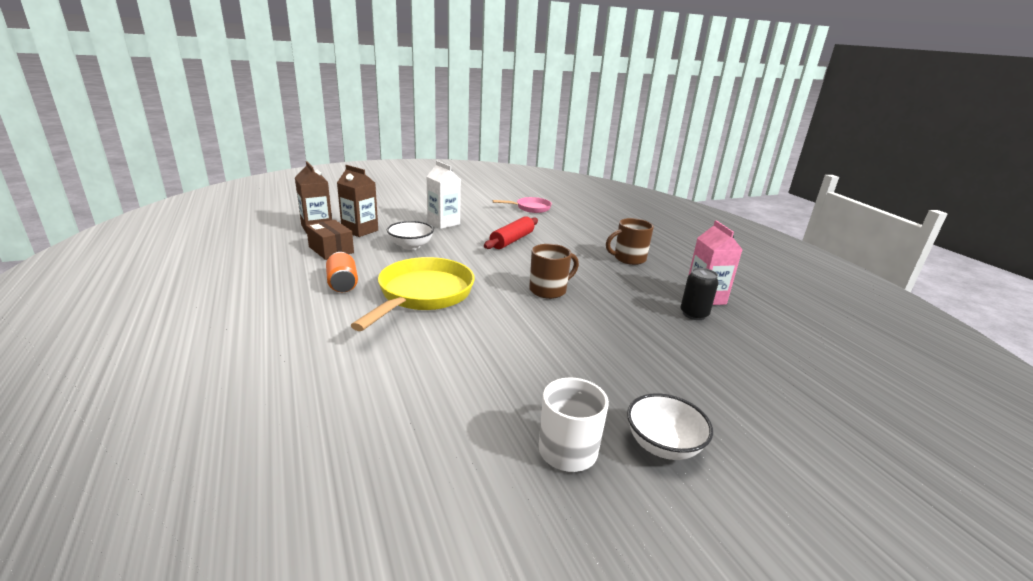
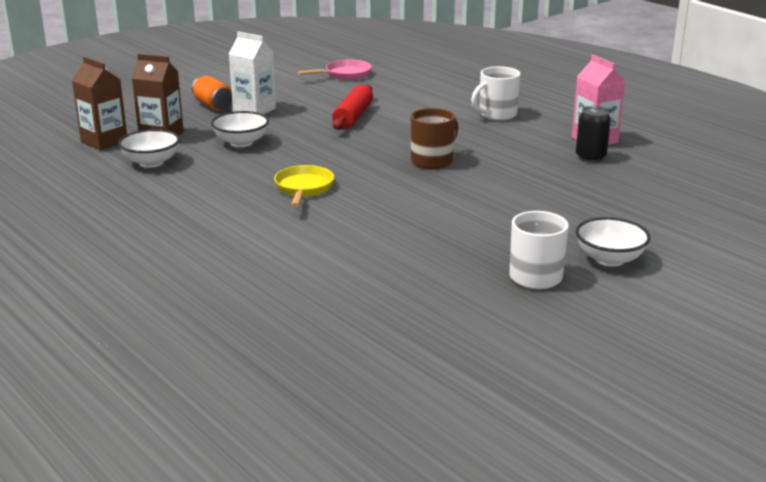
camera: 15 degrees left, 0 degrees up
brown box [306,220,354,260] -> white bowl [118,129,180,168]
orange can [326,252,358,292] -> orange can moved to [192,76,232,111]
yellow pan [350,257,475,331] -> yellow pan [274,165,334,207], size x0.55
brown mug [606,218,654,265] -> white mug [471,66,521,121]

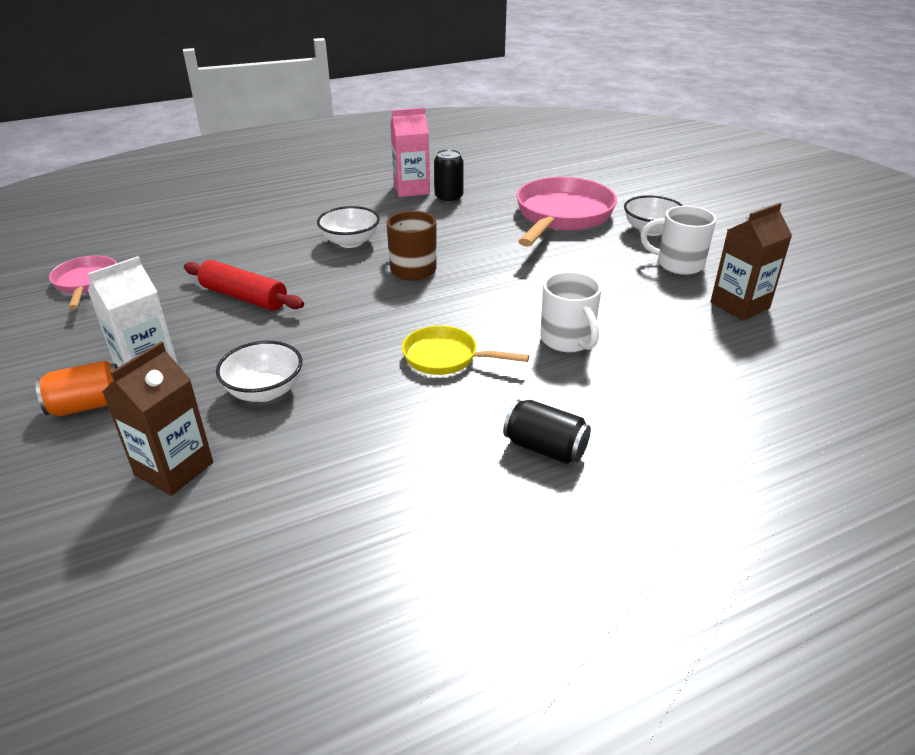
camera: 75 degrees left, 10 degrees up
brown carton [72,57,127,150] -> brown carton moved to [710,203,792,320]
white bowl [118,129,180,168] -> white bowl moved to [317,206,380,248]
white mug [471,66,521,121] -> white mug moved to [540,271,602,352]
none -> black can [503,399,591,464]
none -> pink pan [516,177,617,247]

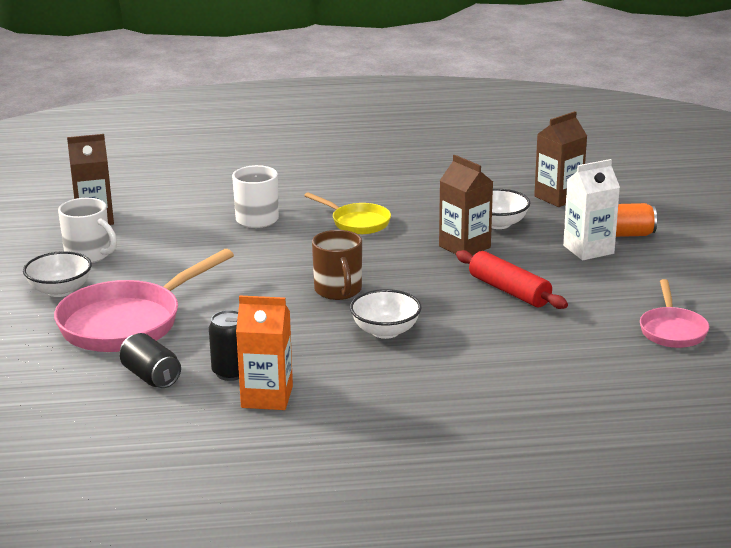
camera: 160 degrees left, 10 degrees down
pink carton [390,108,430,197] -> orange carton [236,295,293,410]
black can [503,399,591,464] -> black can moved to [120,333,181,388]
none -> brown carton [439,155,493,255]

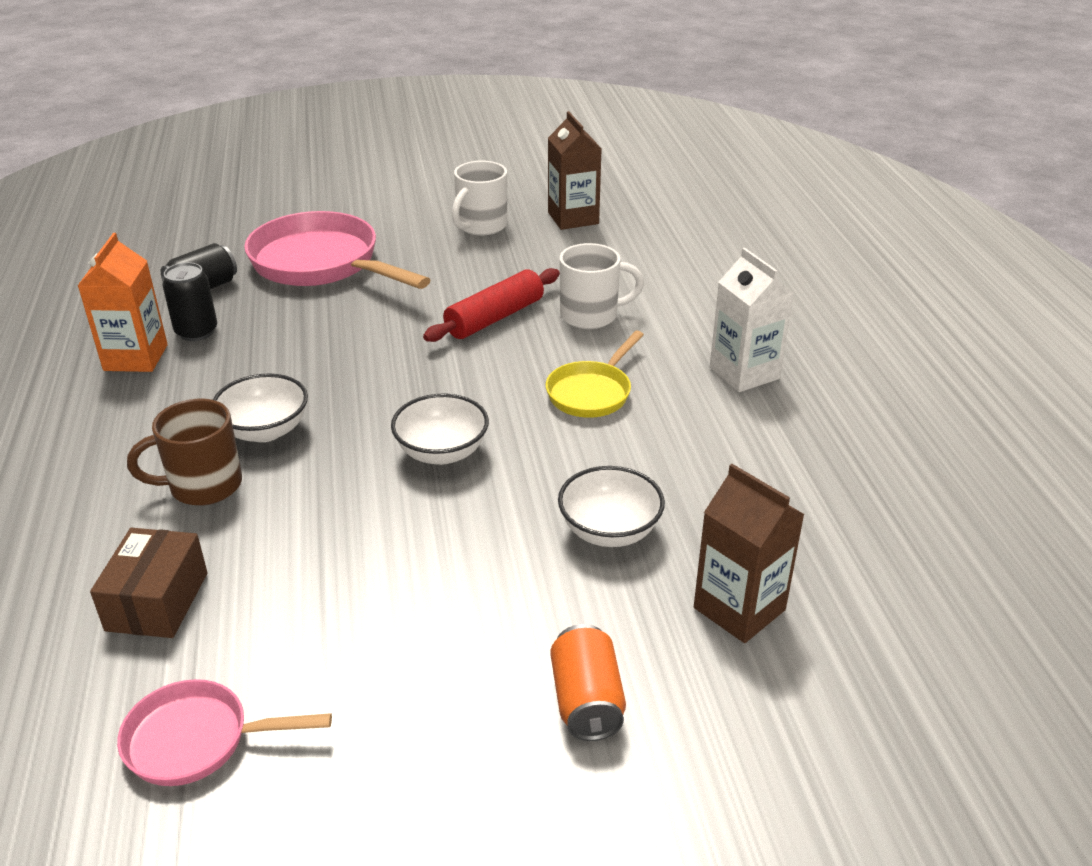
camera: 85 degrees right, 10 degrees up
white bowl [23,251,92,297] -> white bowl moved to [391,394,489,465]
brown mug [312,230,362,300] -> brown mug moved to [127,399,242,505]
brown carton [439,155,493,255] -> none
red rolling pin [456,250,568,309] -> red rolling pin moved to [423,268,560,342]
white carton [563,159,620,261] -> white carton moved to [710,248,793,392]
none -> brown box [90,528,207,638]

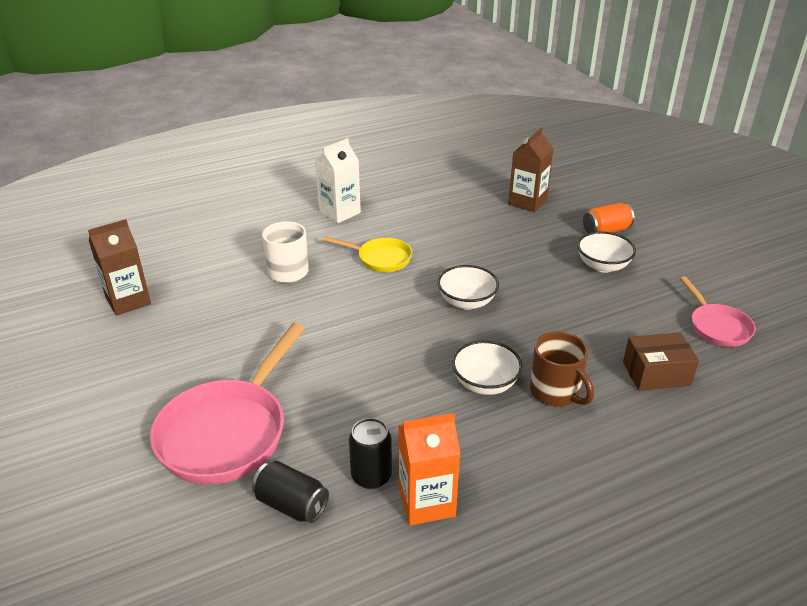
camera: 105 degrees left, 0 degrees up
red rolling pin [423,268,560,342] -> none
white mug [452,161,507,235] -> none
white bowl [558,466,665,547] -> white bowl moved to [577,232,636,273]

